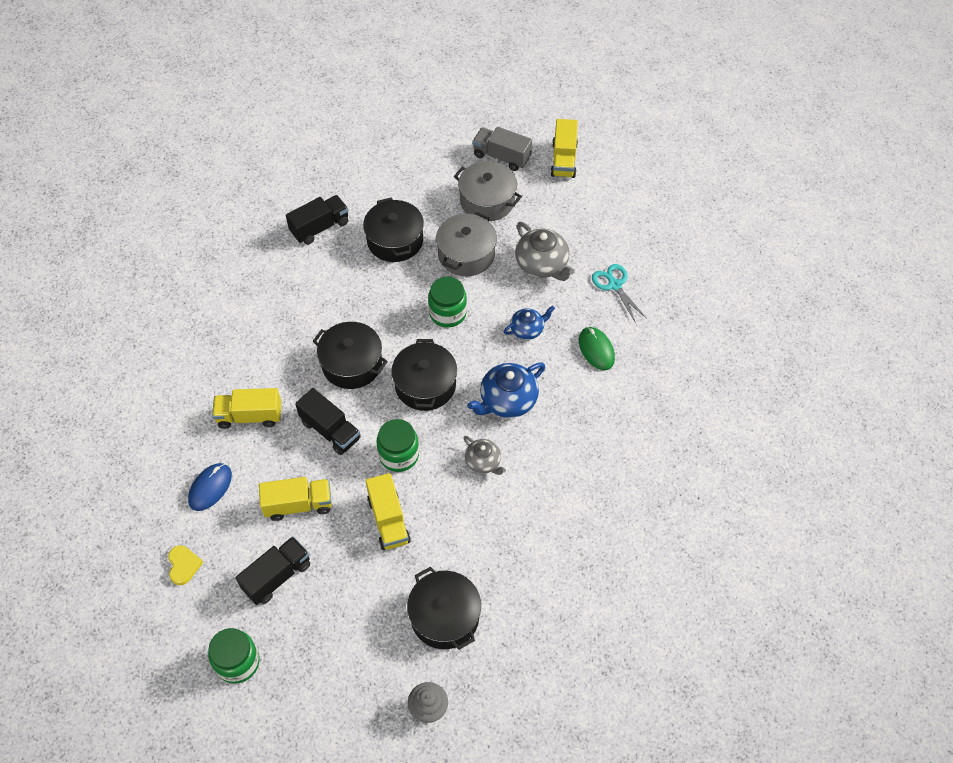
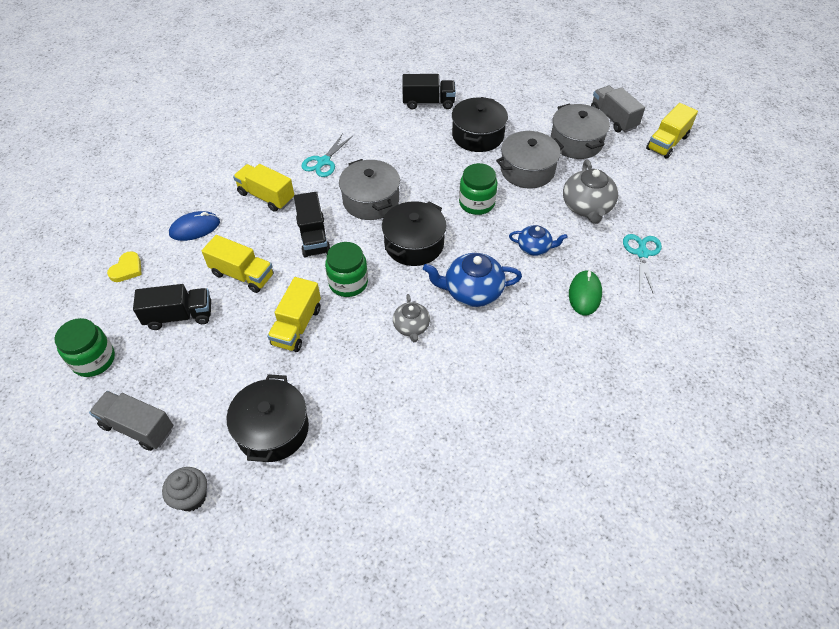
camera: 35 degrees right, 5 degrees down
black pot [313,322,388,389] -> grey pot [339,159,400,220]
none -> grey truck [89,391,173,451]
none -> turquoise scissors [301,133,353,177]

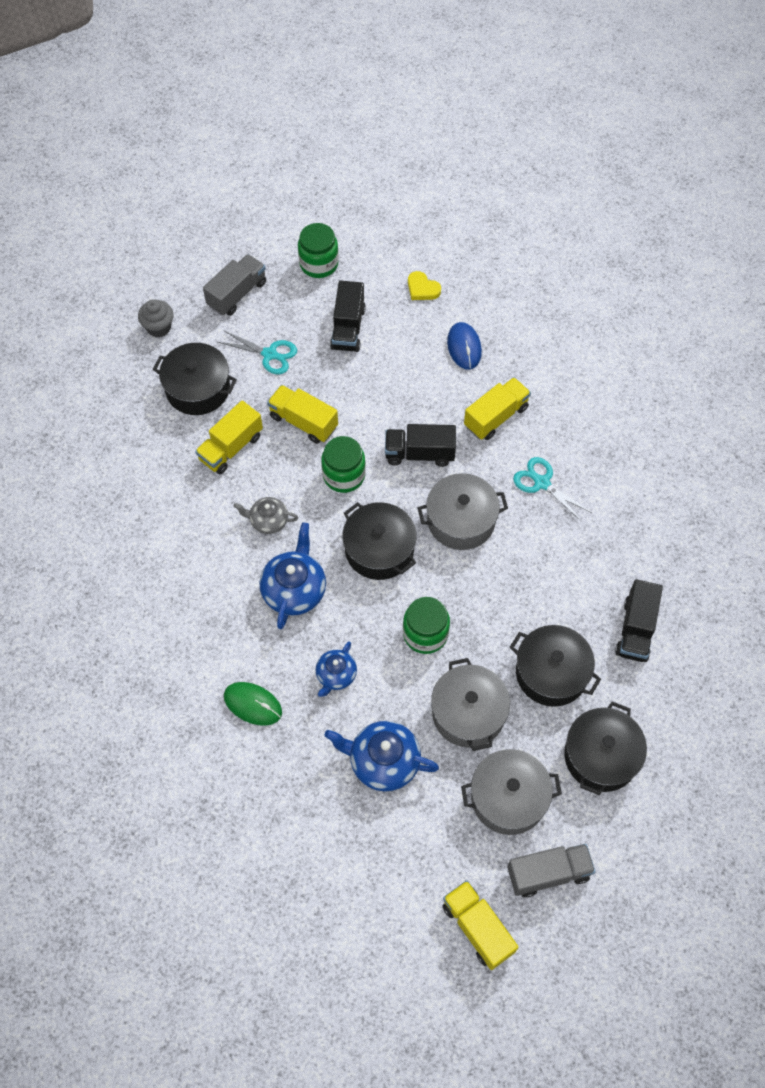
camera: 105 degrees right, 10 degrees up
yellow truck [202,235,273,293] -> yellow truck moved to [195,400,263,474]
grey teapot [563,160,618,224] -> blue teapot [324,721,439,792]
turquoise scissors [623,234,662,293] -> turquoise scissors moved to [218,330,297,374]
none -> black pot [564,701,647,795]

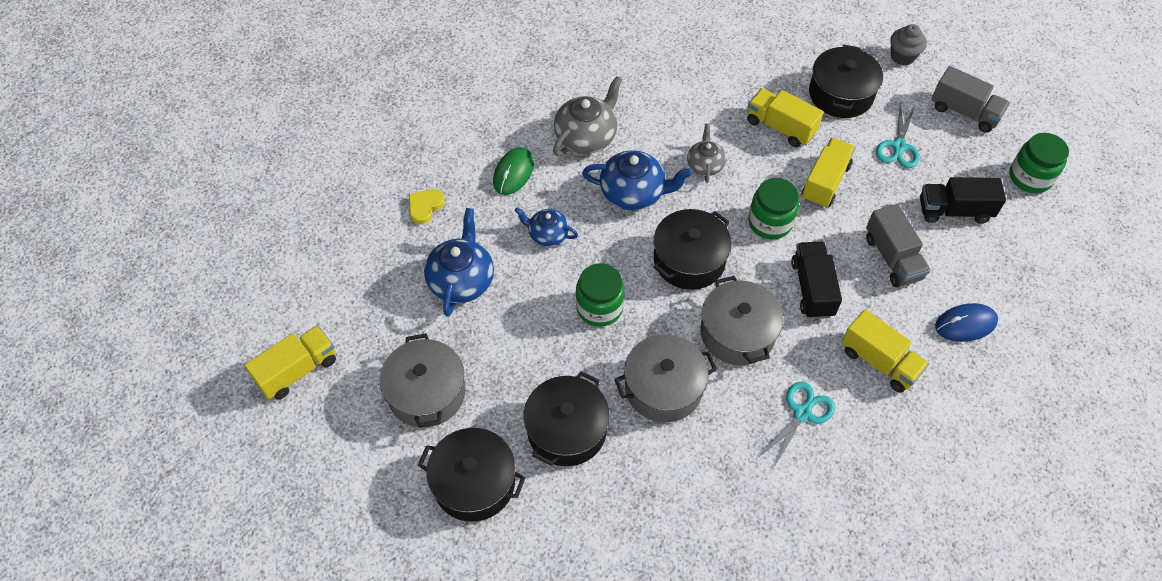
camera: 85 degrees right, 5 degrees down
yellow heart [408,271,441,300] -> yellow heart moved to [409,189,445,224]
grey pot [431,658,510,751] -> grey pot moved to [614,334,717,422]
grey truck [507,844,595,897] -> grey truck moved to [866,204,931,287]
black truck [615,579,663,662] -> none
none -> grey teapot [553,76,622,156]

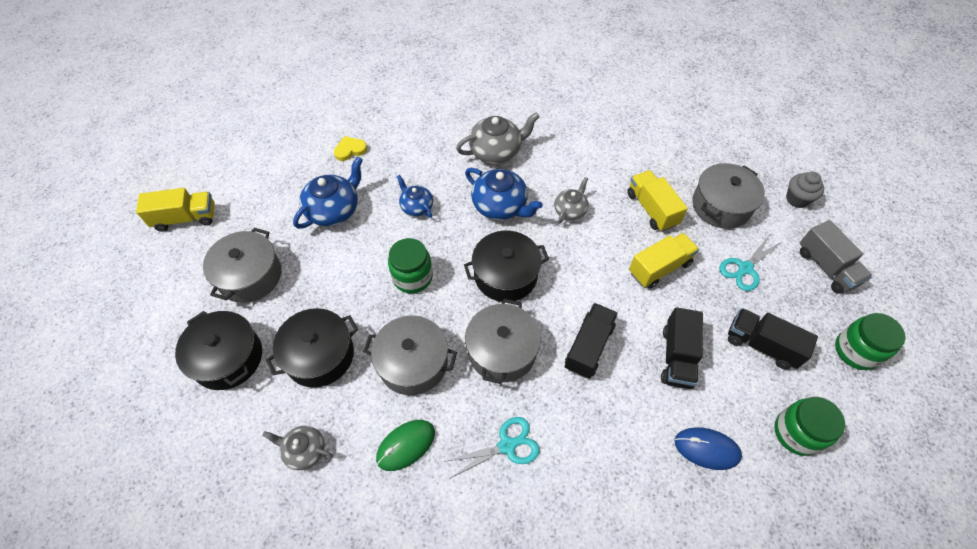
camera: 30 degrees right, 0 degrees up
green mouse [493,147,534,195] -> green mouse moved to [376,420,435,471]
green jar [748,178,799,239] -> green jar moved to [774,397,845,456]
black pot [809,45,883,118] -> grey pot [692,163,765,229]
yellow truck [841,309,929,393] -> none
grey truck [866,204,931,287] -> black truck [661,307,703,389]
none -> grey teapot [262,426,333,470]

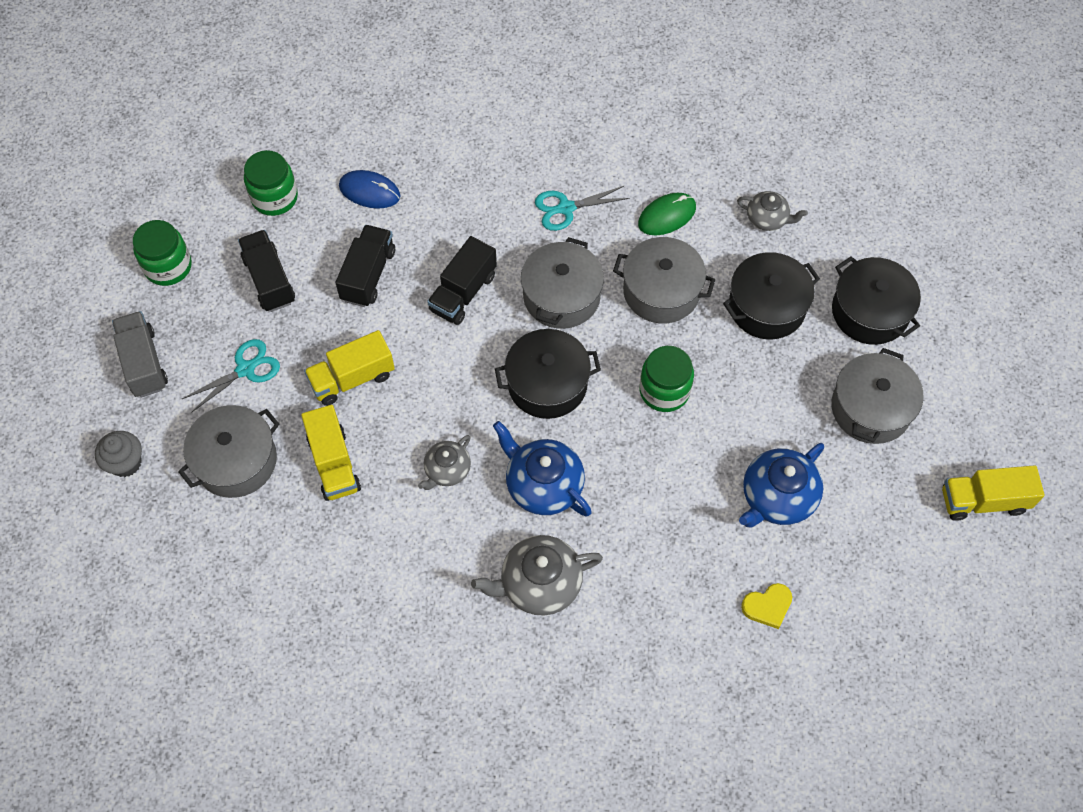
camera: 175 degrees left, 5 degrees up
blue teapot [397,175,433,218] -> none
black truck [728,308,818,369] -> black truck turned 150 degrees counterclockwise [238,230,295,312]

